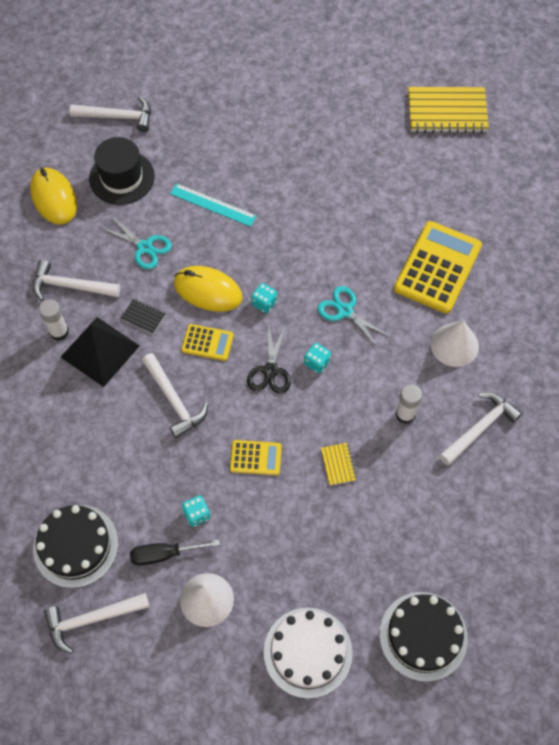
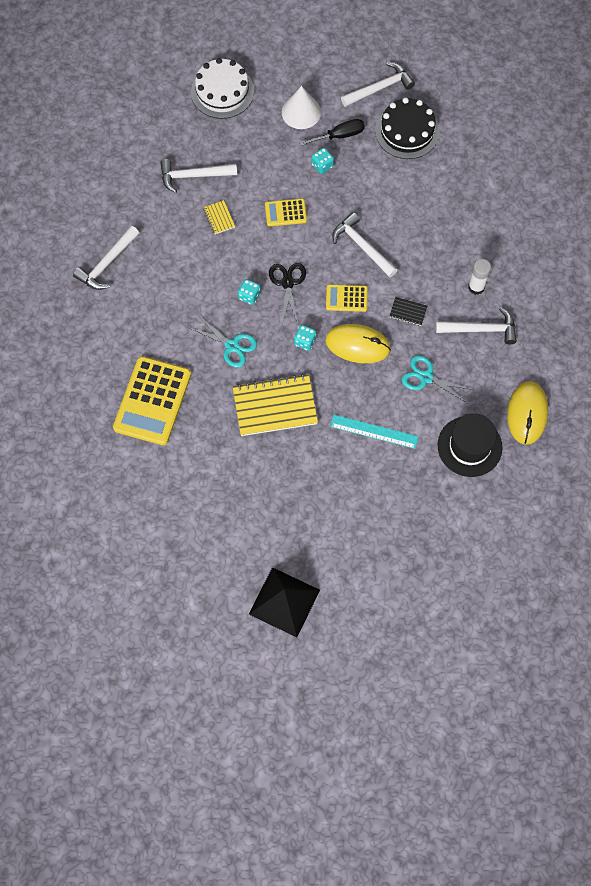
camera: 170 degrees right, 5 degrees up
yellow mouse [30,168,77,224] -> yellow mouse turned 45 degrees clockwise [507,381,548,445]
black pyramid [61,317,140,387] -> black pyramid moved to [249,567,320,637]
white hammer [70,97,151,132] -> white hammer moved to [160,159,237,193]
black cake [379,592,468,682] -> none
white glue stick [396,384,422,424] -> none
yellow notebook [408,87,489,133] -> yellow notebook moved to [233,374,318,436]
white cone [431,320,479,367] -> none

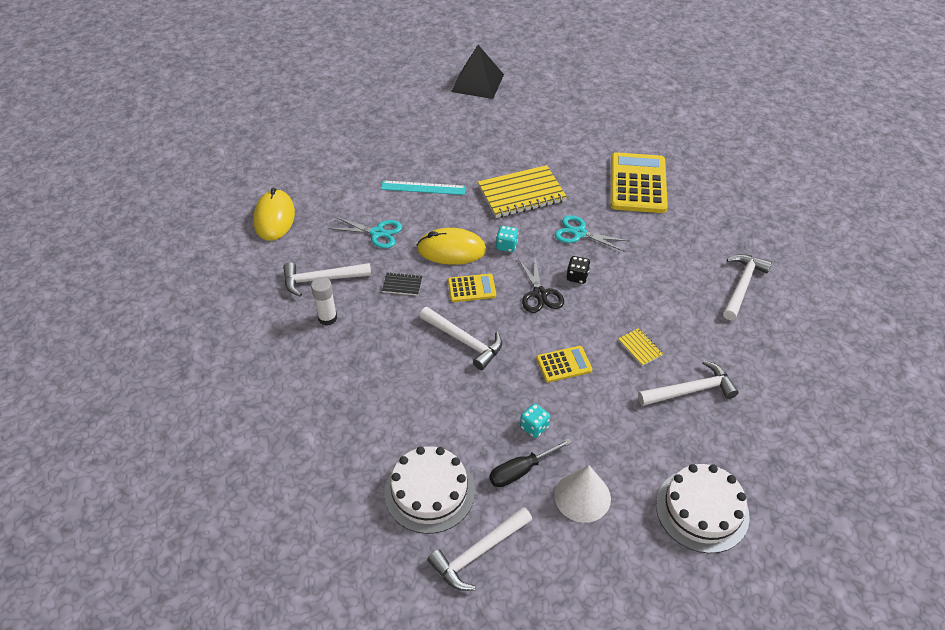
camera: 170 degrees right, 20 degrees down
turquoise dice [238,279,261,305] -> black dice [567,256,590,284]
black cake [375,98,439,159] -> white cake [384,446,475,534]
black hat [438,413,503,477] -> none

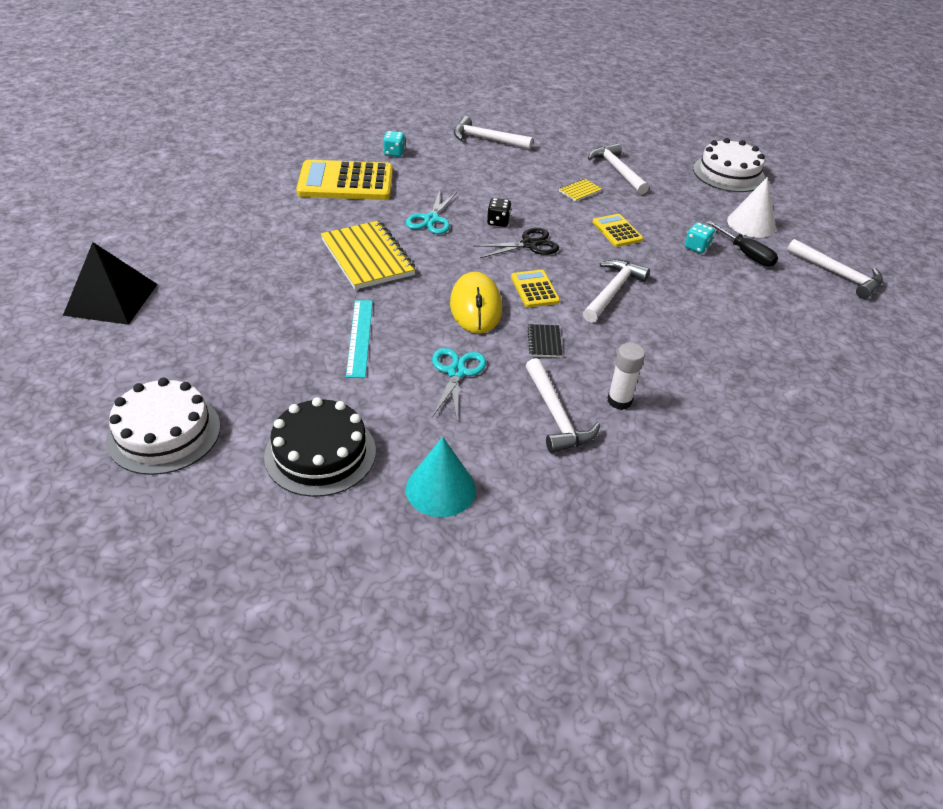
camera: 100 degrees left, 5 degrees down
yellow mouse [253,188,295,241] -> turquoise cone [406,437,476,517]
white cake [384,446,475,534] -> white cake moved to [106,378,220,475]
turquoise dice [496,226,519,252] -> turquoise dice moved to [383,131,405,157]
none -> black cake [264,397,376,497]

